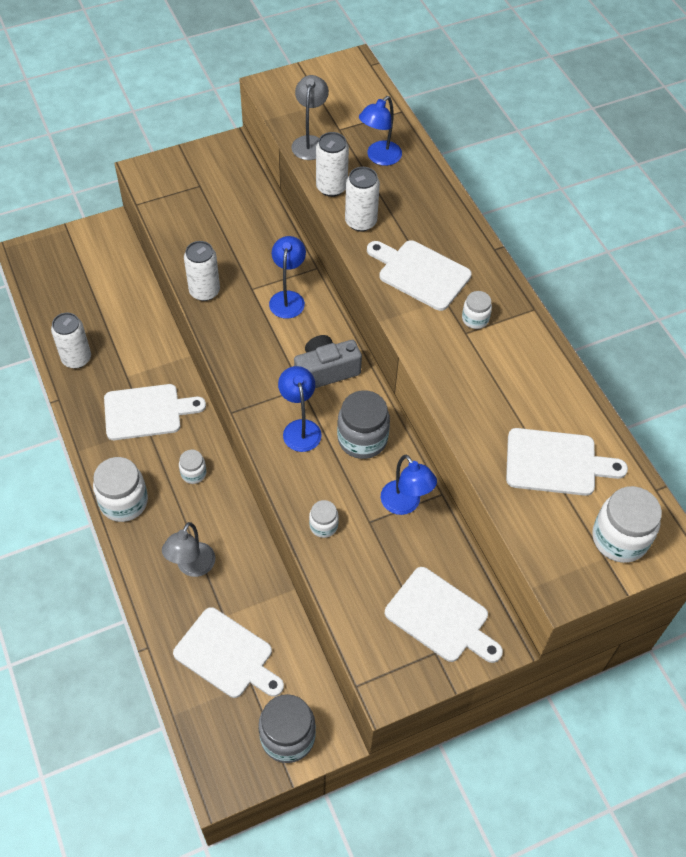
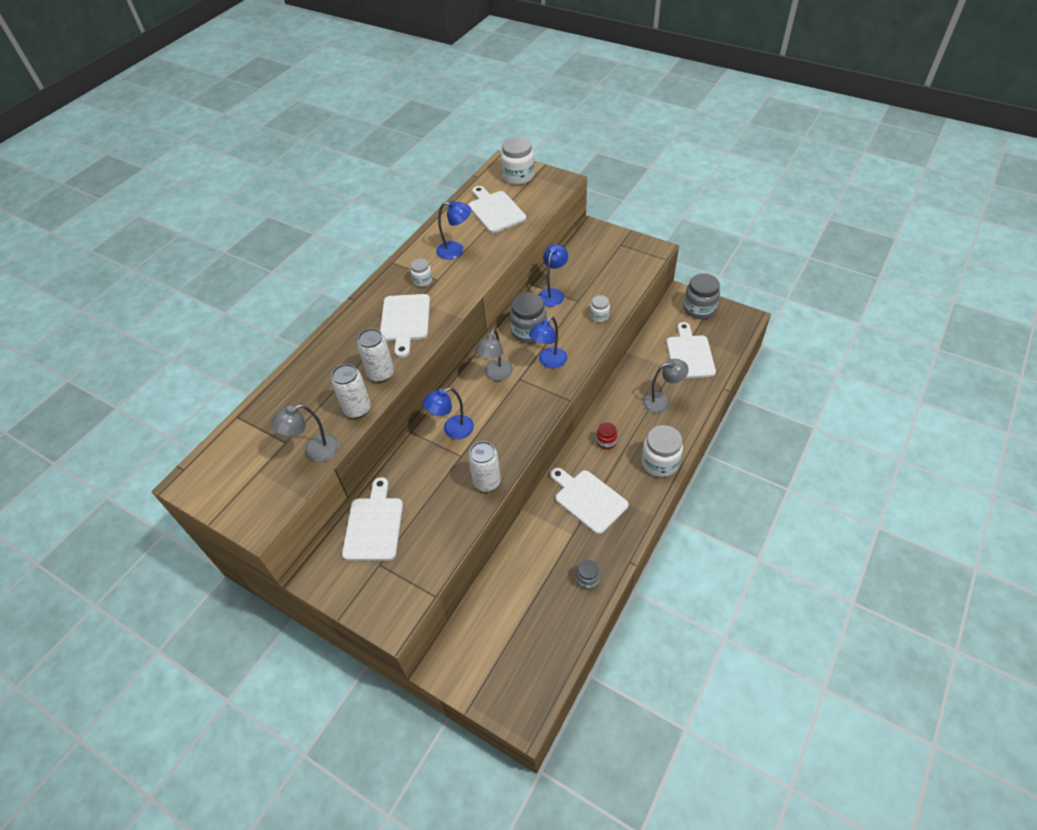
camera: 120 degrees left, 5 degrees down
white can [51,313,91,369] -> grey jar [576,560,600,589]
white jar [179,450,207,484] -> red jar [596,422,617,449]
grey camera [294,335,362,388] -> grey lamp [475,329,513,381]
blue lamp [359,96,402,166] -> blue lamp moved to [436,200,472,259]
white cutting board [385,567,503,663] -> white cutting board moved to [342,477,403,561]

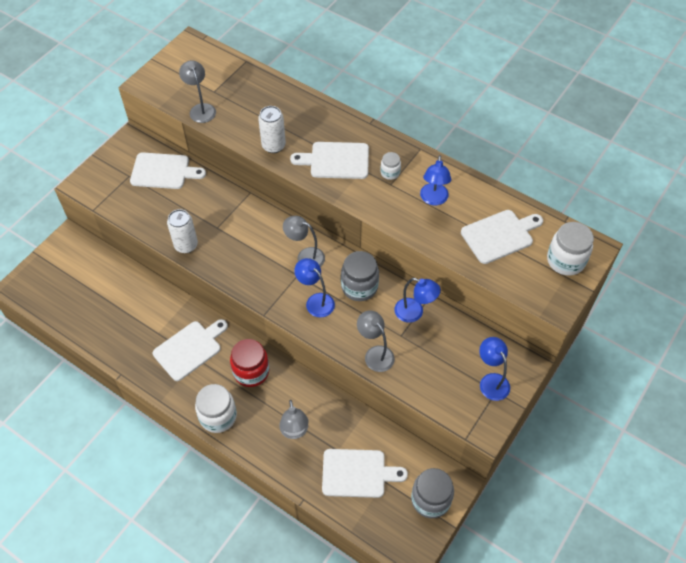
camera: 90 degrees right, 5 degrees up
white can [331,364,371,418] -> none
blue lamp [423,387,474,439] -> blue lamp moved to [479,337,510,401]
grey jar [576,560,600,589] -> none
white jar [590,295,610,322] -> grey lamp [357,311,395,372]
red jar [596,422,617,449] -> red jar [230,339,269,387], size x1.85

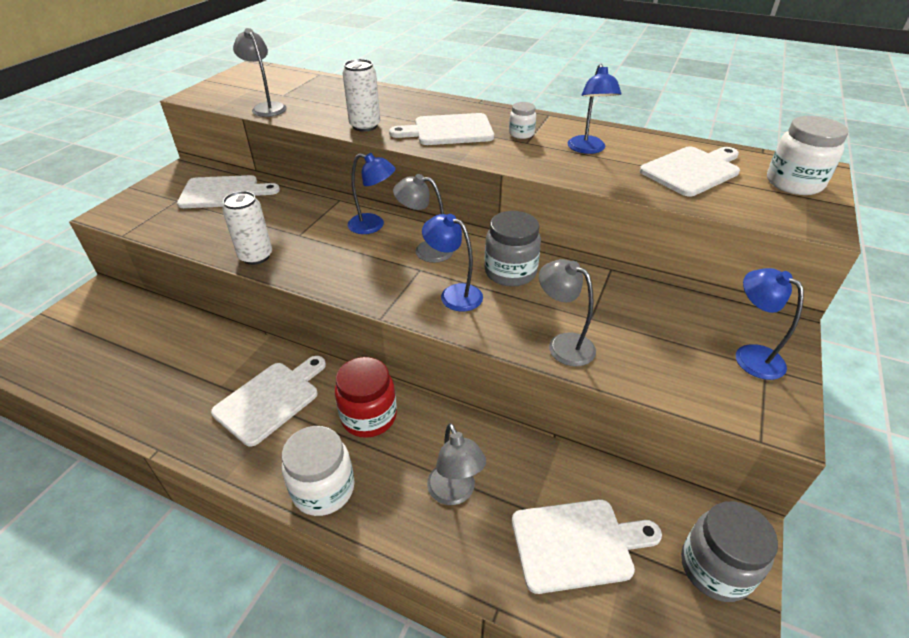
camera: 10 degrees left, 15 degrees down
blue lamp [394,278,441,323] -> blue lamp moved to [348,153,396,234]

